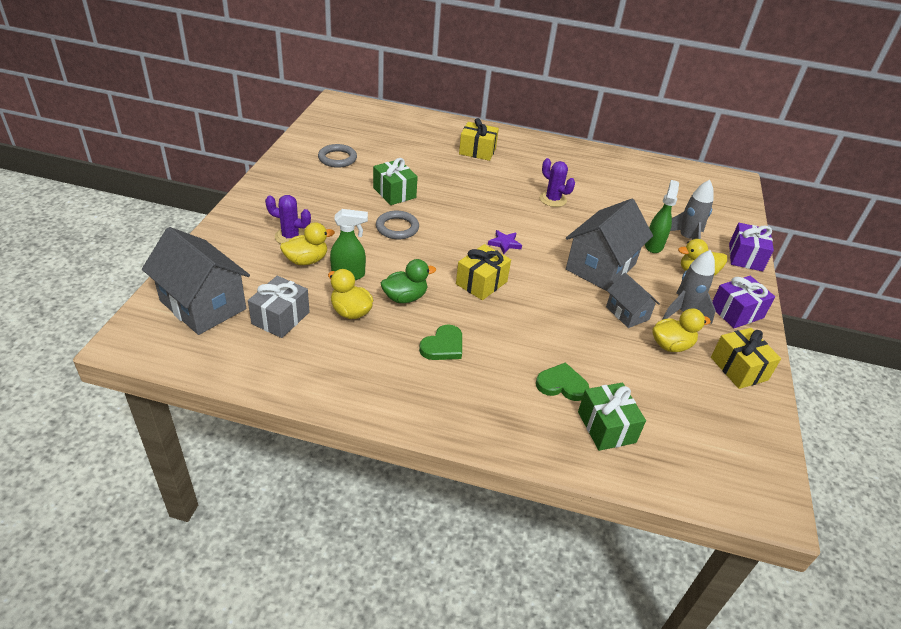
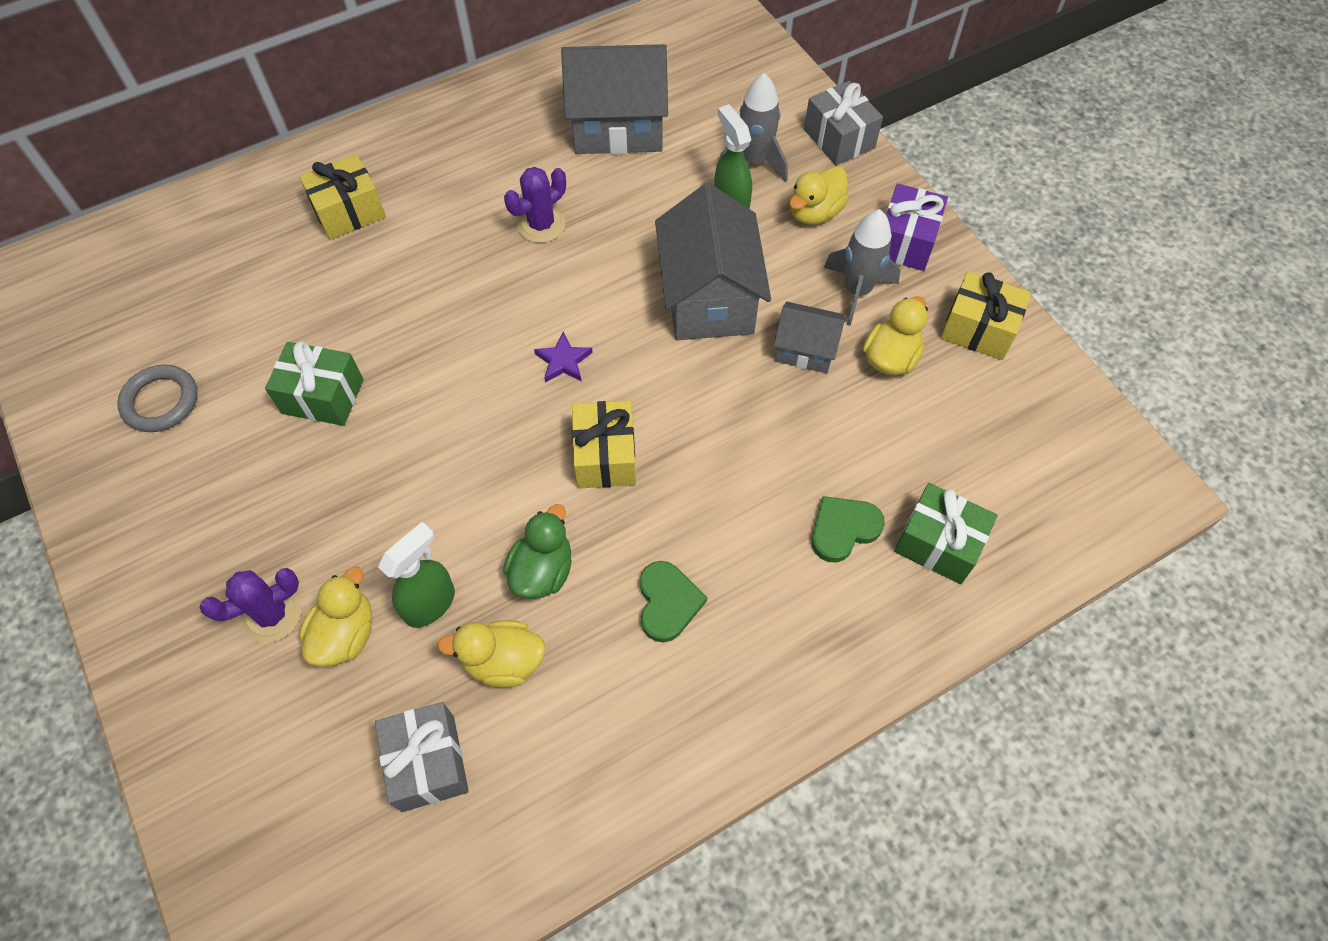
camera: 40 degrees left, 20 degrees up
grey house [142,227,250,335] -> grey house moved to [561,44,668,154]
grey ring [376,211,419,239] -> none
purple cactus [540,158,575,207] -> purple cactus turned 45 degrees counterclockwise [504,167,566,243]
purple gift [729,223,774,271] -> grey gift [804,81,883,166]

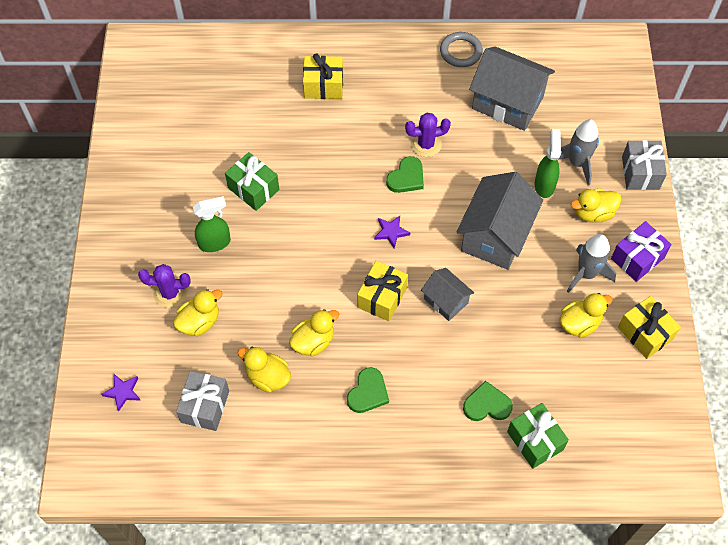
camera: 30 degrees right, 0 degrees up
grey ring [117,364,198,432] -> grey ring moved to [440,32,483,67]
green spray bottle [378,522,455,628] -> green spray bottle moved to [193,196,231,252]
green duck [503,504,572,599] -> yellow duck [289,309,339,356]
grey house [774,301,845,373] -> grey house moved to [421,268,474,321]
none -> purple star [101,374,140,412]
none -> green heart [386,156,424,193]

